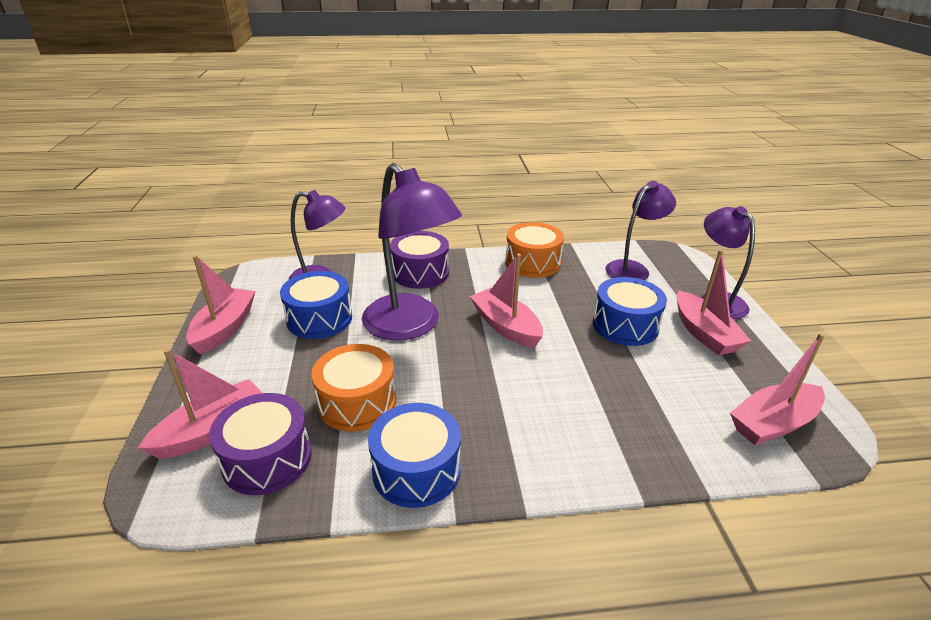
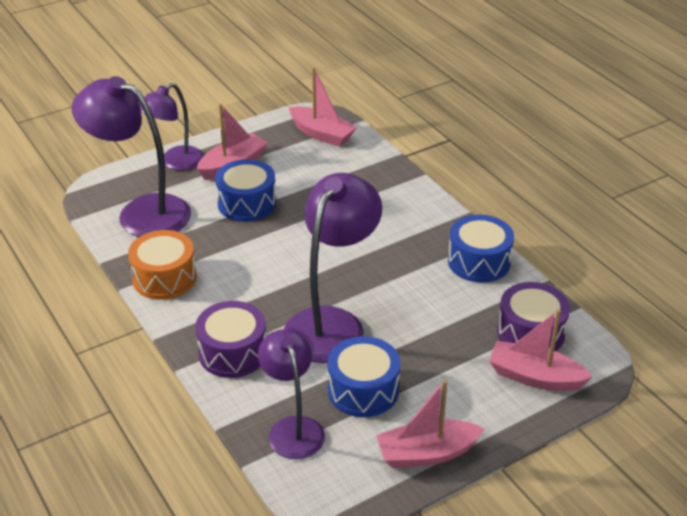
camera: 115 degrees left, 5 degrees up
orange drum [311,344,396,432] -> none
pink boat [470,253,543,348] -> none
purple lamp [606,181,676,280] -> purple lamp [72,76,191,237], size x1.58

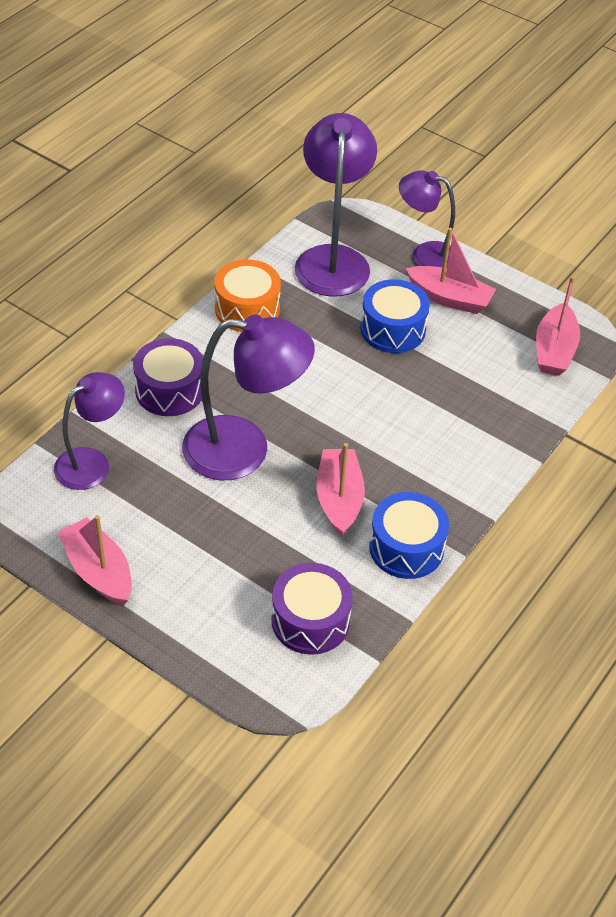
camera: 65 degrees right, 10 degrees up
blue drum [328,336,400,417] -> none
pink boat [489,309,593,391] -> pink boat moved to [317,443,365,536]

